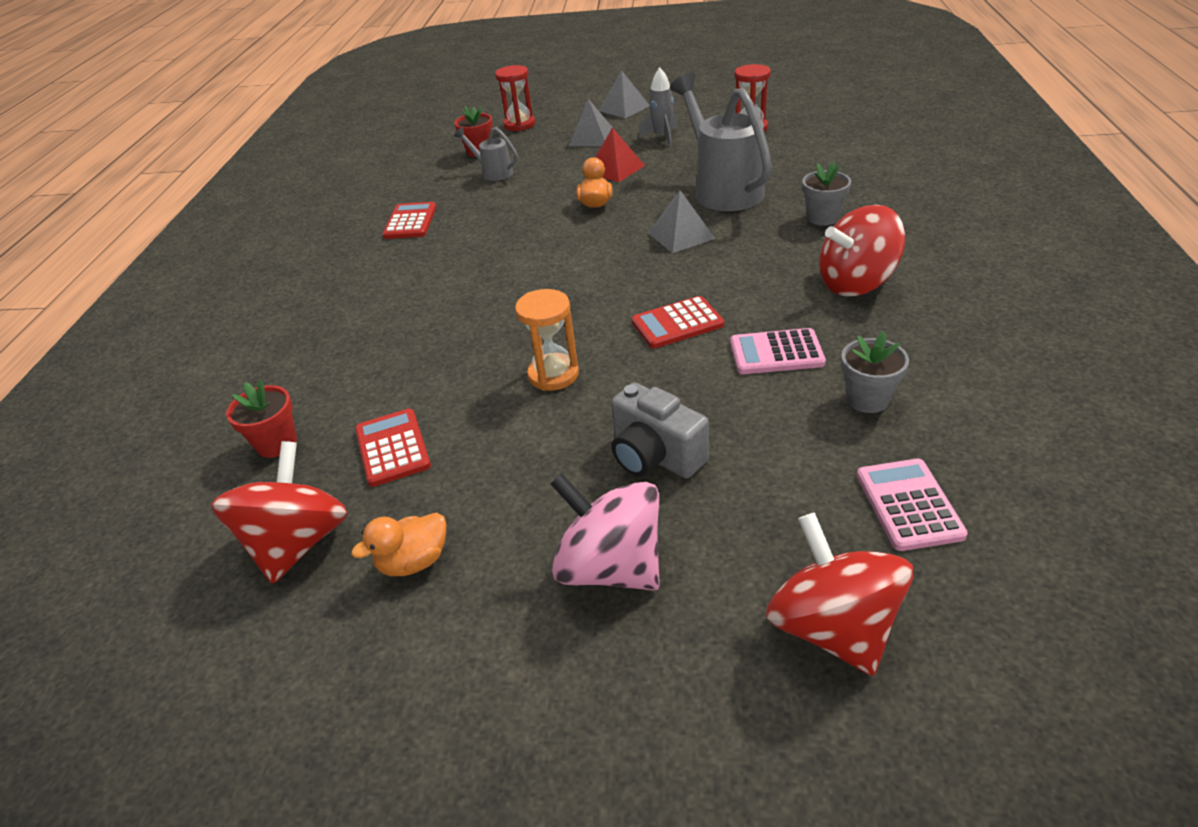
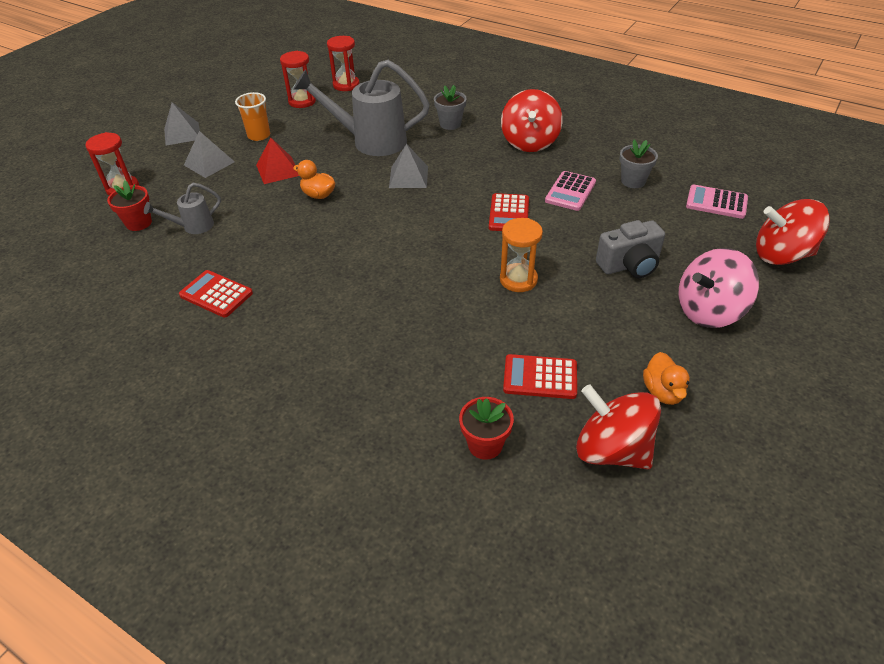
camera: 65 degrees left, 5 degrees up
grey rocket [639,67,678,146] -> orange cup [235,92,270,141]
none -> red hourglass [327,36,359,91]

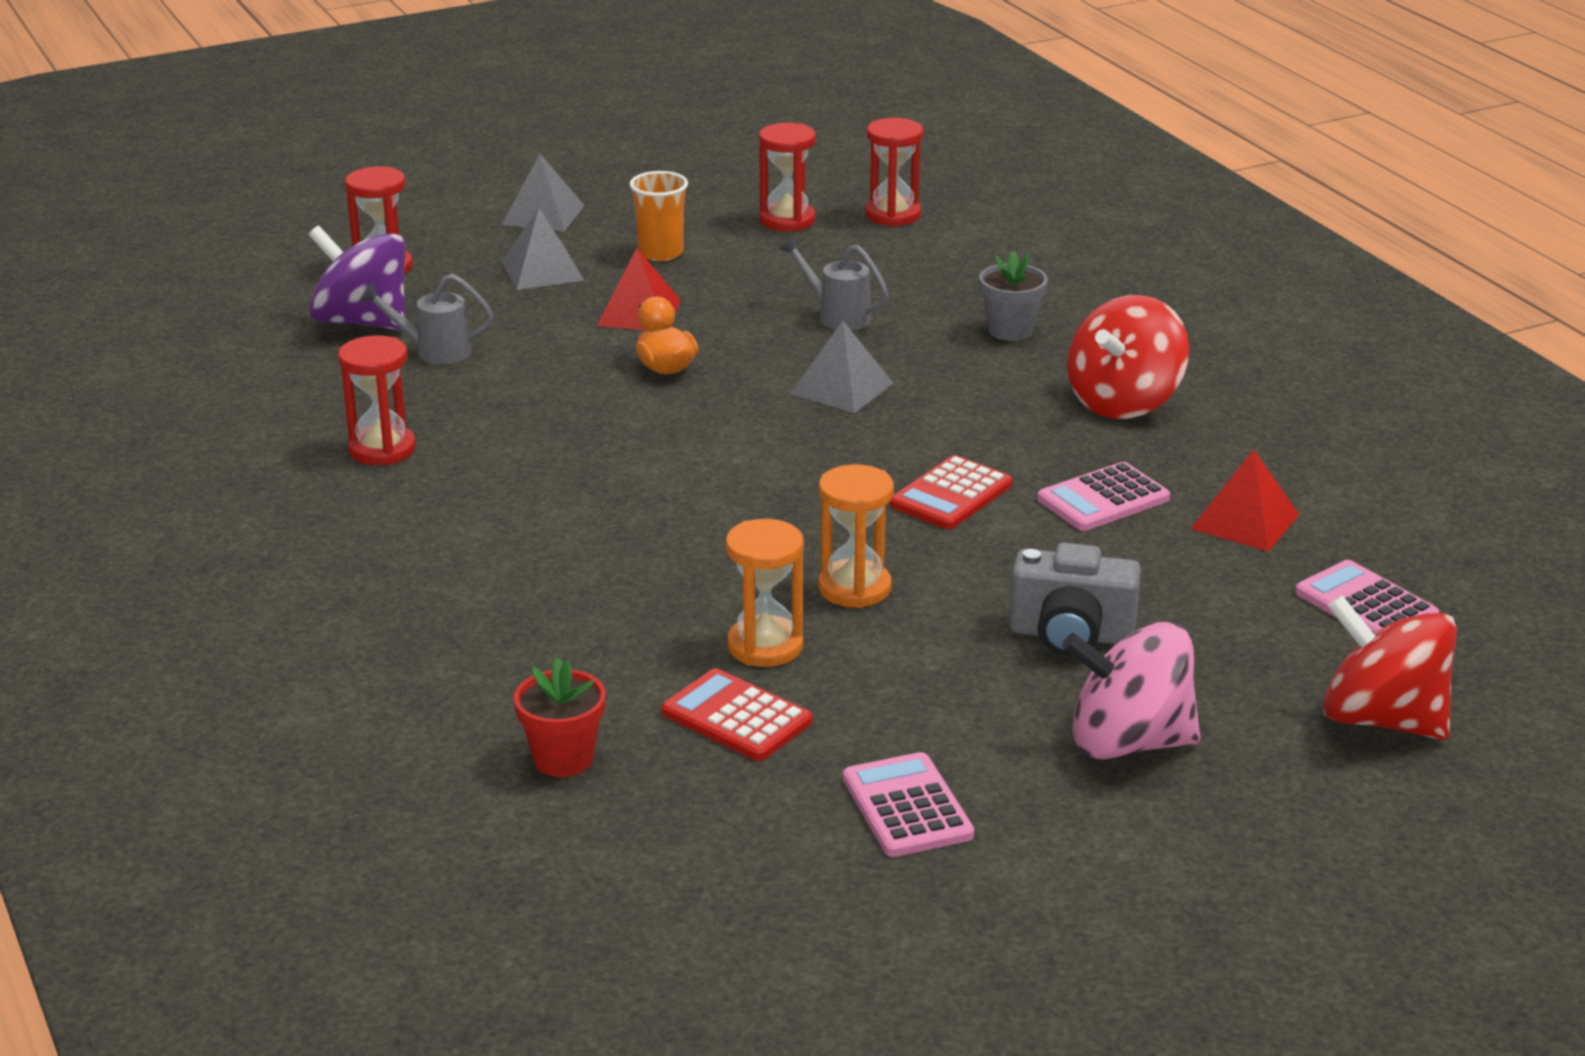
camera: 30 degrees right, 15 degrees down
red flower pot [107,181,152,231] -> purple spinning top [309,226,406,330]
red calculator [179,270,253,318] -> red hourglass [338,335,416,465]
grey watering can [293,60,430,156] -> grey watering can [779,236,889,330], size x0.49
red spinning top [576,384,661,469] -> none
grey flower pot [620,140,658,188] -> red pyramid [1191,449,1300,552]
orange duck [643,352,690,405] -> pink calculator [843,752,974,857]
none -> orange hourglass [726,519,804,667]

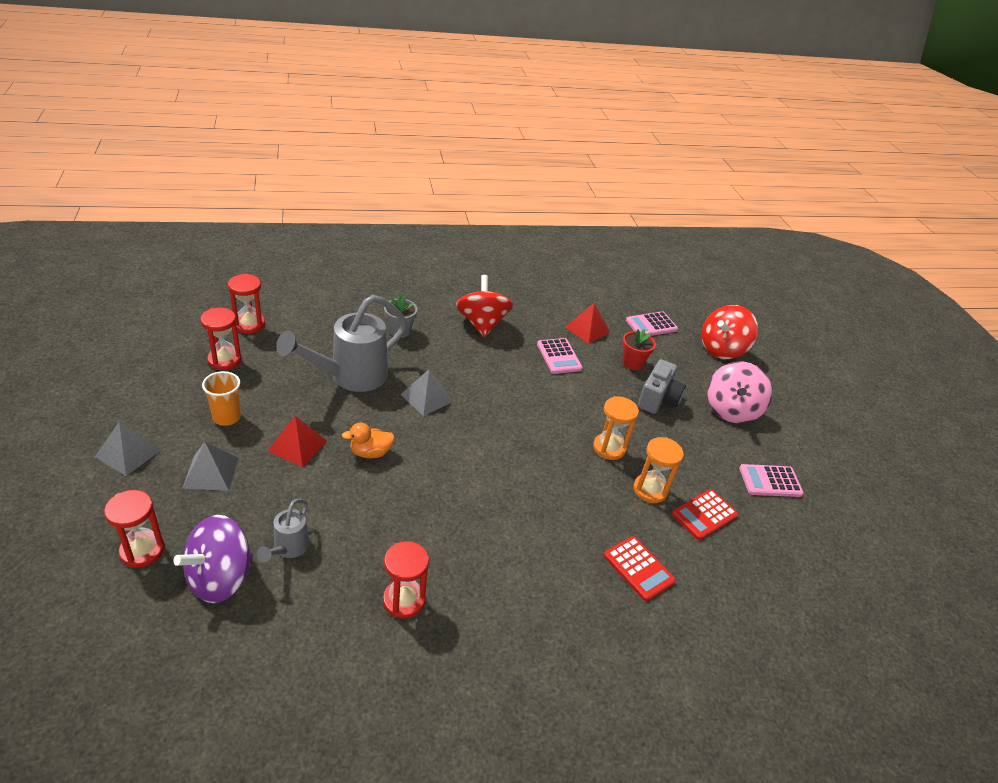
camera: 80 degrees left, 10 degrees up
red flower pot [514,658,606,777] -> red flower pot moved to [622,329,656,370]
grey watering can [779,236,889,330] -> grey watering can [276,295,407,392], size x2.04
red calculator [890,455,1013,529] -> red calculator moved to [604,536,676,601]
red spinning top [1067,295,1189,419] -> red spinning top turned 150 degrees counterclockwise [456,275,513,338]

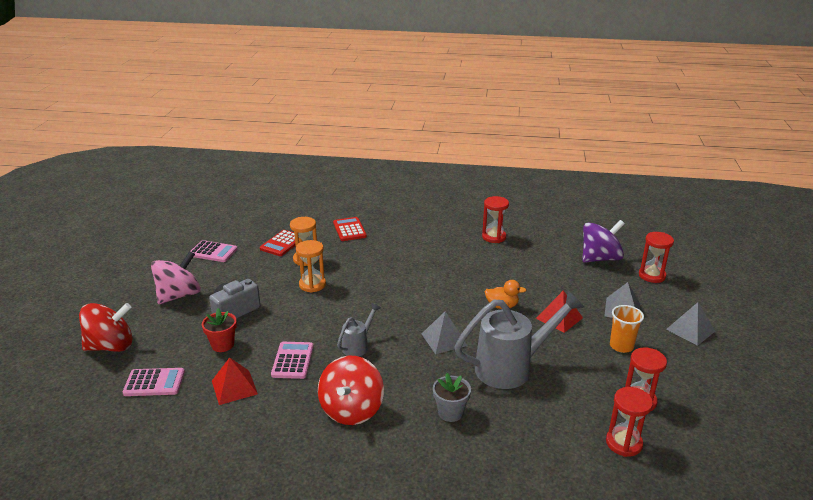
camera: 155 degrees left, 10 degrees down
grey watering can [257,499,310,562] -> grey watering can moved to [337,303,381,357]
red calculator [672,489,738,540] -> red calculator turned 135 degrees clockwise [260,230,296,256]

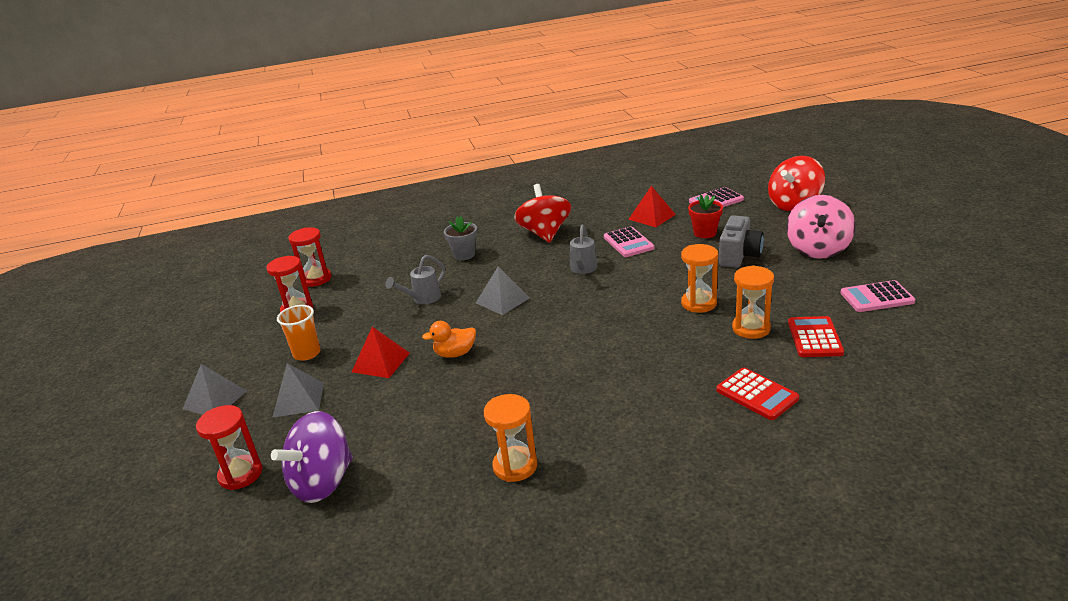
camera: 160 degrees right, 0 degrees up
grey watering can [454,290,584,389] -> grey watering can [385,255,445,304], size x0.49
red hourglass [482,196,509,243] -> orange hourglass [484,394,537,482]

